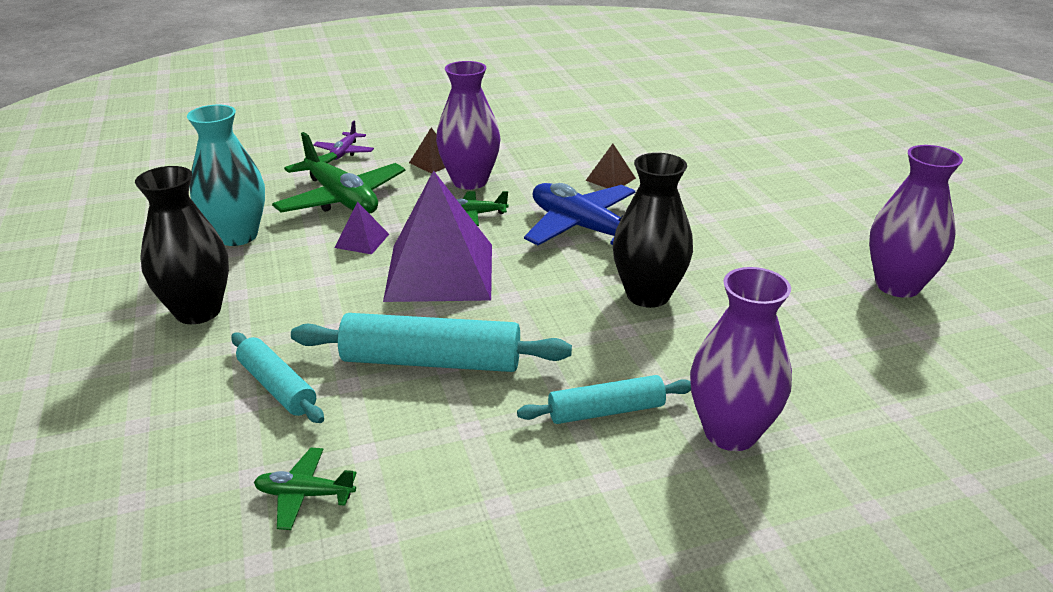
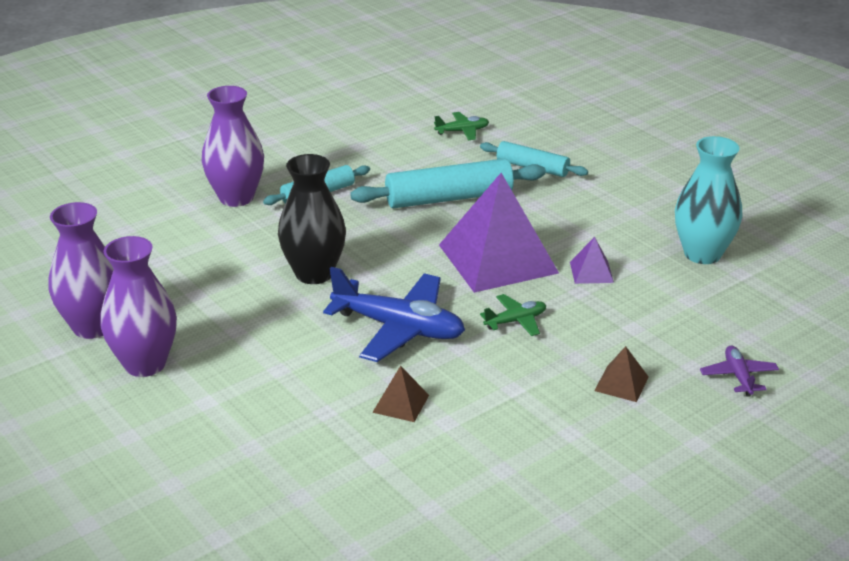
camera: 160 degrees right, 0 degrees up
black vase [135,166,229,324] -> none
green plane [272,132,405,214] -> none
purple vase [436,61,501,190] -> purple vase moved to [100,236,177,377]

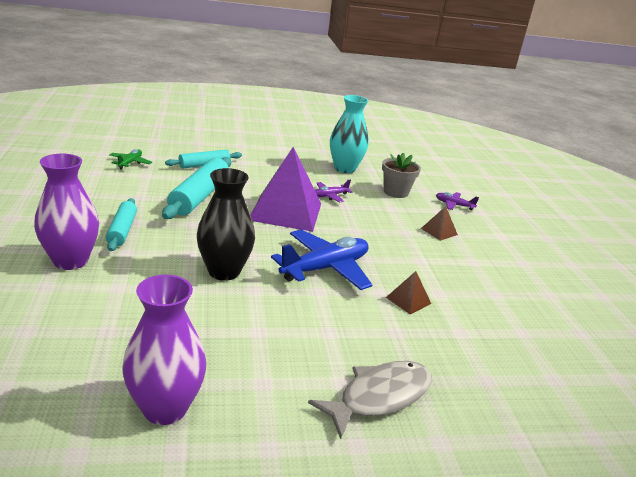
camera: 65 degrees left, 5 degrees down
purple vase [100,236,177,377] -> none
green plane [480,294,546,336] -> none
purple pyramid [570,237,614,284] -> purple plane [315,180,353,202]
none -> grey fish [308,361,432,439]
none -> grey flower pot [382,153,421,198]

